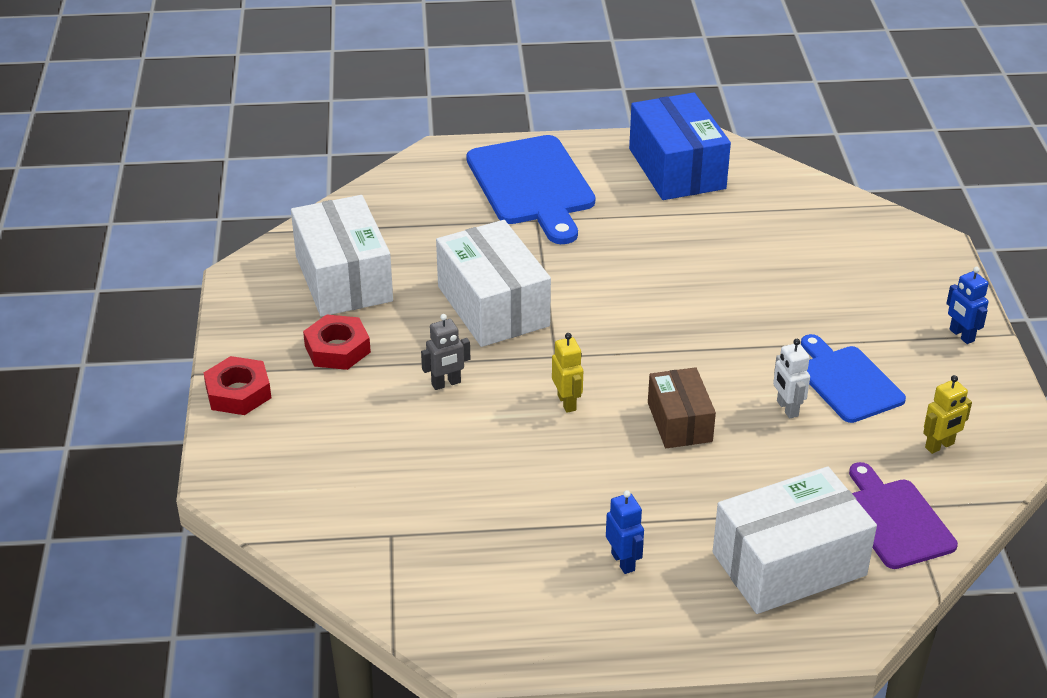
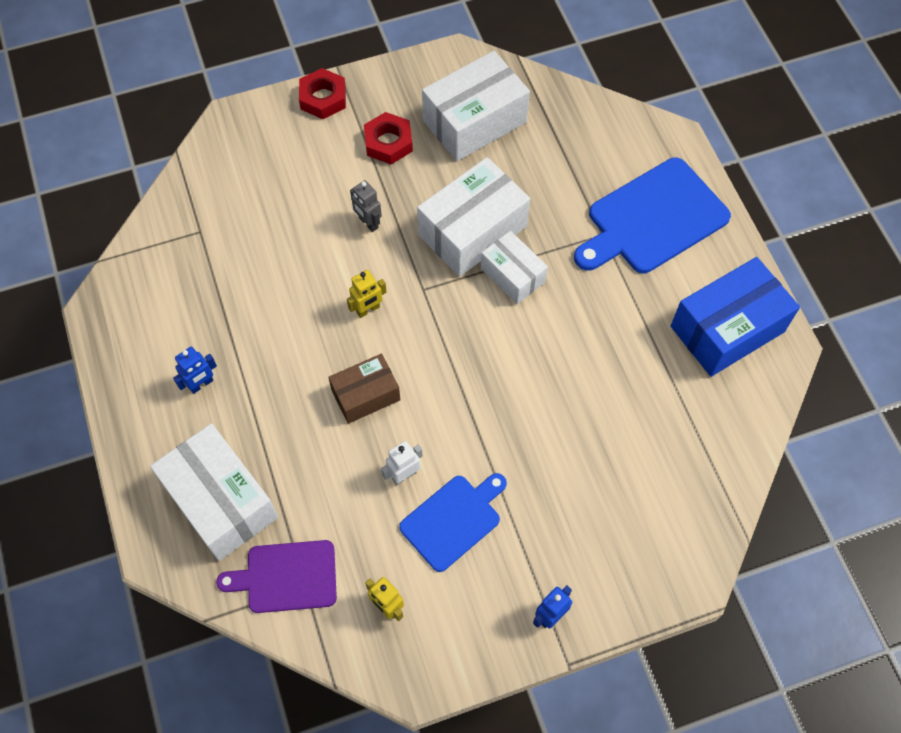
camera: 75 degrees right, 25 degrees up
purple cutting board [849,462,958,569] -> purple cutting board turned 150 degrees counterclockwise [216,540,337,613]
none -> white box [481,231,548,304]

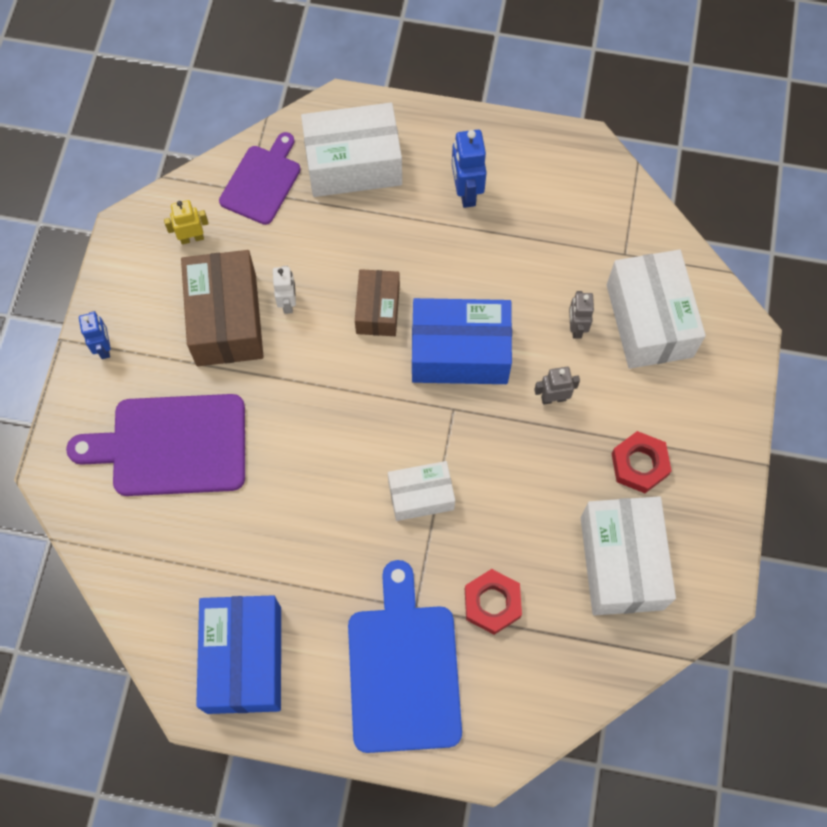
camera: 120 degrees right, 5 degrees up
blue robot [173,347,217,394] -> blue robot [452,130,487,208], size x1.52
red nut [299,68,346,119] -> red nut moved to [465,569,522,635]
yellow robot [347,270,387,318] -> blue box [412,298,512,384]
blue cutting board [399,473,507,572] -> brown box [181,250,264,366]
white box [417,157,530,277] -> white box moved to [607,249,706,369]
none -> purple cutting board [66,394,245,496]
none -> grey robot [569,291,594,339]

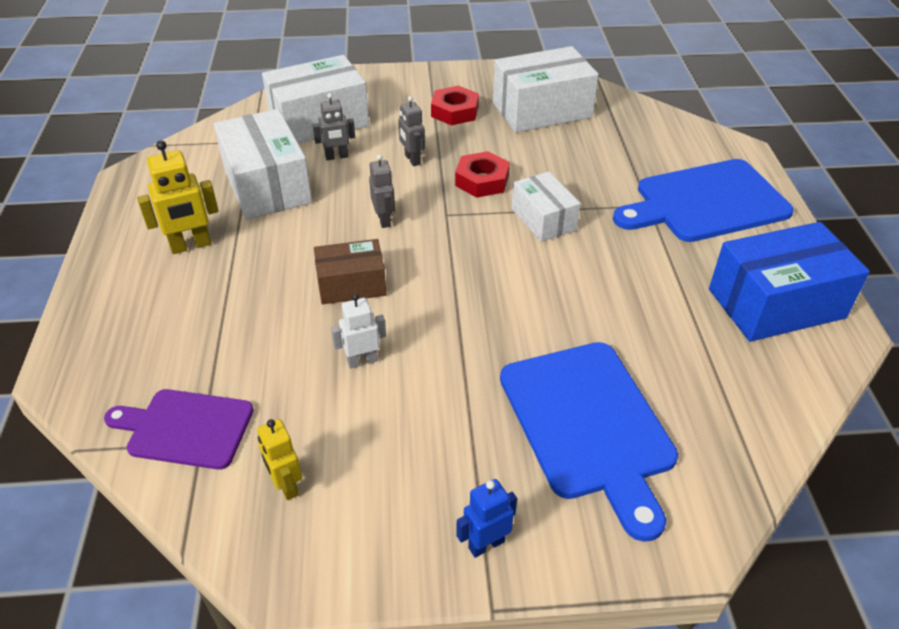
camera: 105 degrees left, 25 degrees down
purple cutting board [66,394,245,496] -> blue cutting board [500,342,678,542]
brown box [181,250,264,366] -> none
white box [301,103,402,197] -> white box moved to [214,109,312,220]
blue box [412,298,512,384] -> grey robot [369,154,395,228]
blue robot [452,130,487,208] -> yellow robot [137,140,219,254]
red nut [465,569,522,635] -> red nut moved to [455,151,510,198]

